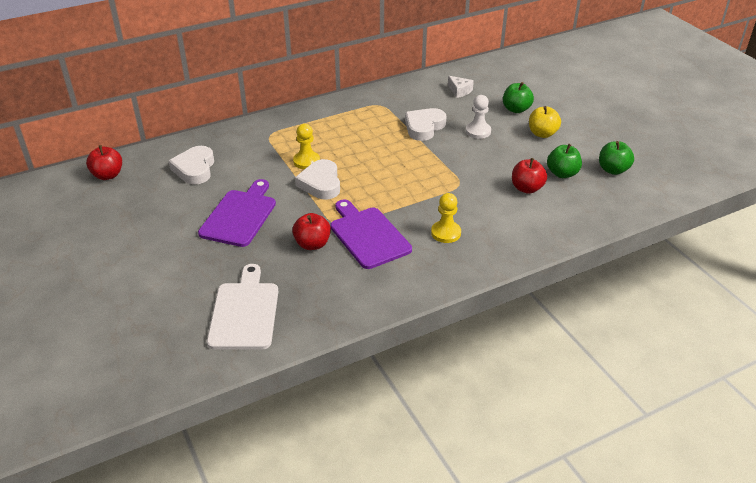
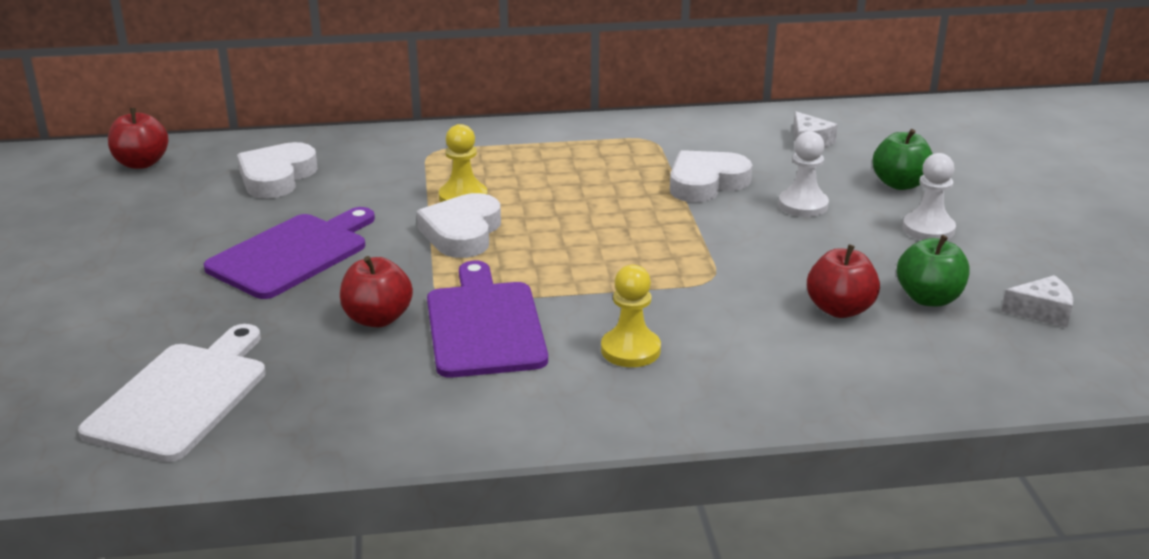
camera: 20 degrees right, 10 degrees down
yellow apple [529,106,561,138] -> white pawn [903,153,956,240]
green apple [599,141,634,175] -> white cheese [1001,275,1073,327]

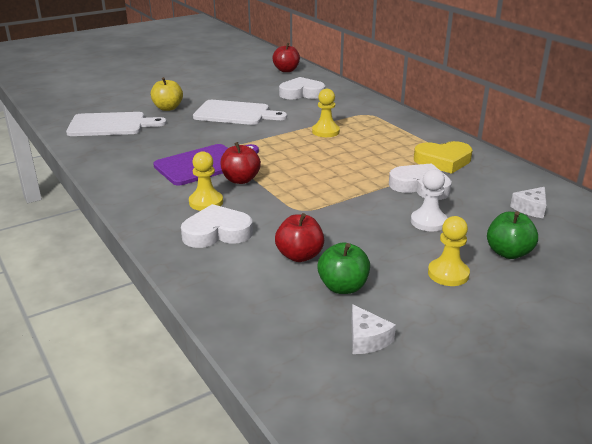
camera: 65 degrees right, 0 degrees up
purple cutting board [204,207,375,299] -> white cutting board [193,100,287,125]
red apple [340,256,413,327] -> red apple moved to [220,142,261,184]
white heart [416,193,501,258] -> white heart moved to [181,204,253,248]
white pawn [903,153,956,240] -> yellow pawn [428,216,470,286]
none -> yellow apple [151,77,183,111]
none -> yellow heart [414,141,473,174]

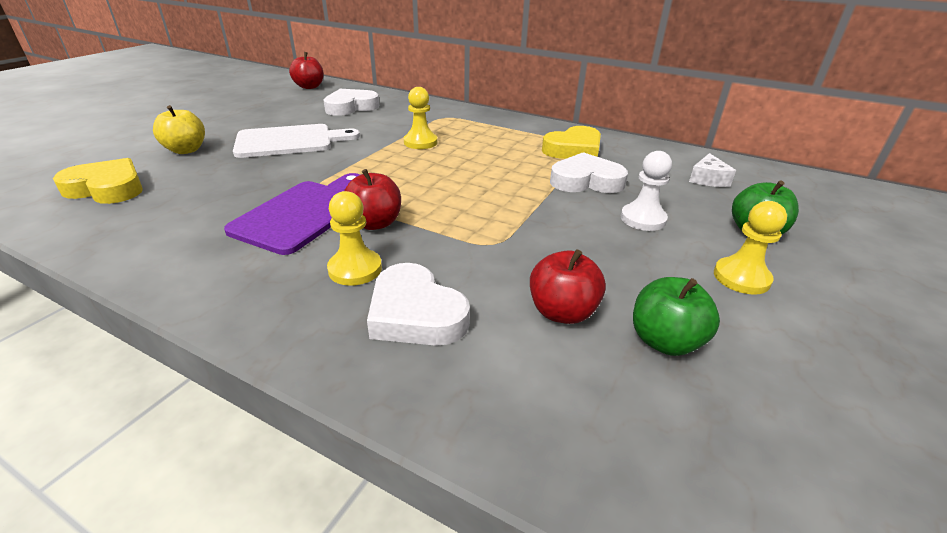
camera: 30 degrees left, 5 degrees up
white cutting board [66,112,167,136] -> yellow heart [53,158,143,204]
white heart [181,204,253,248] -> white heart turned 90 degrees counterclockwise [367,263,470,346]
white cheese [352,304,396,354] -> none

